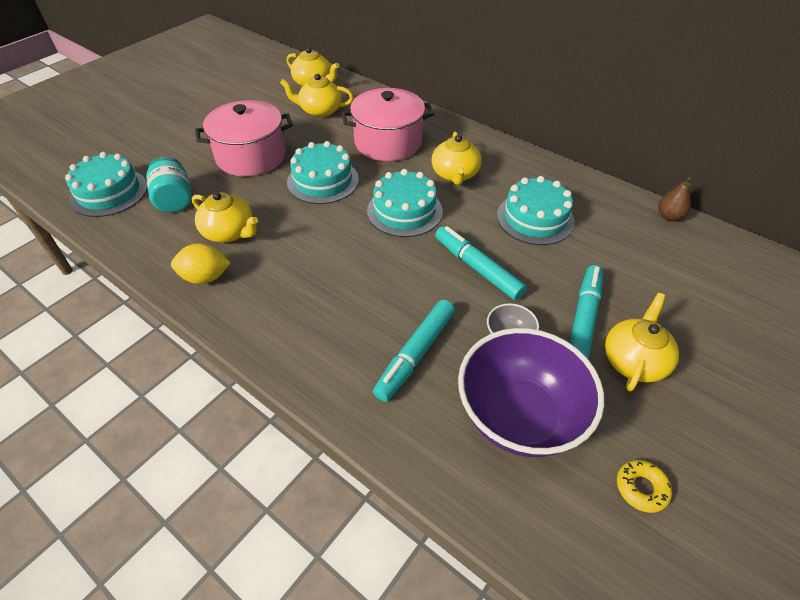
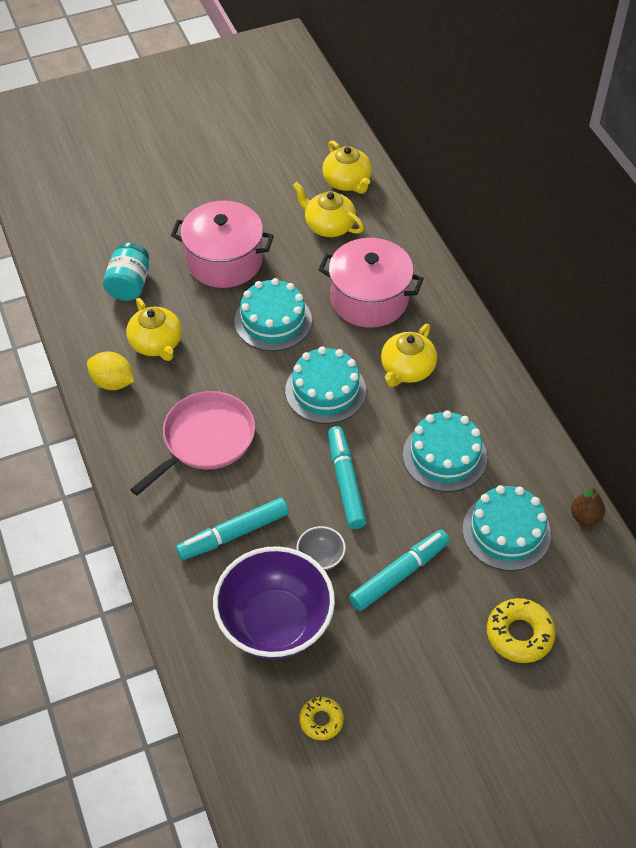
camera: 30 degrees right, 5 degrees up
turquoise cake [65,152,147,217] -> turquoise cake moved to [463,485,551,571]
yellow teapot [605,293,679,391] -> none
none -> pink pan [130,391,255,495]
none -> yellow donut [487,598,556,663]

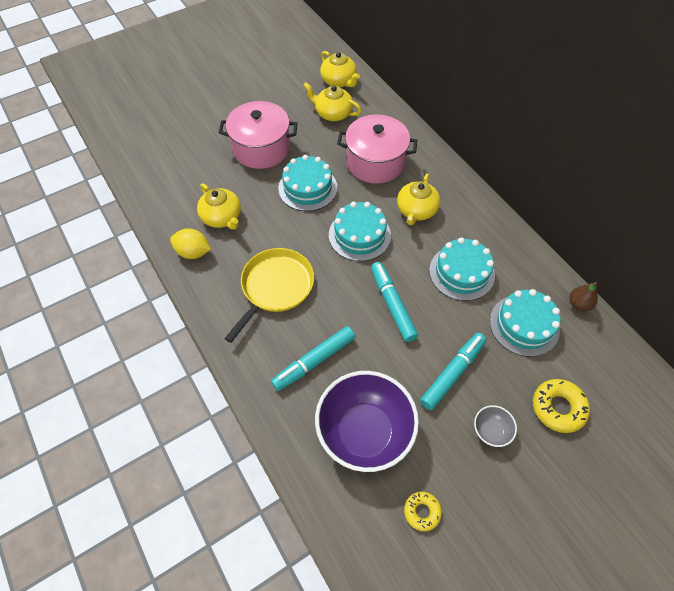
camera: 10 degrees left, 5 degrees up
turquoise jar [103,242,149,301] -> none
pink pan [130,391,255,495] -> yellow pan [224,248,314,343]
grey bowl [297,526,346,571] -> grey bowl moved to [474,405,517,447]

